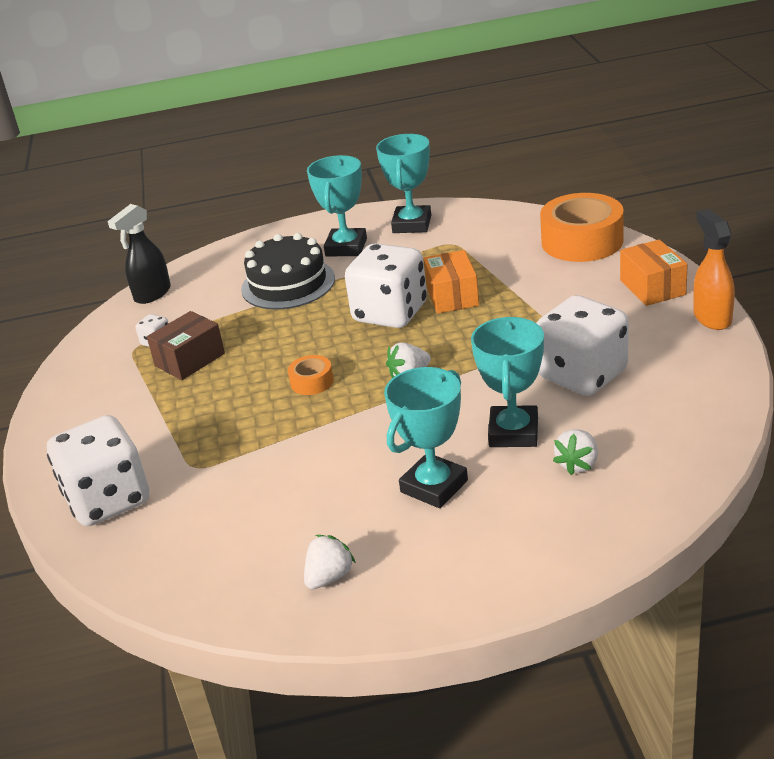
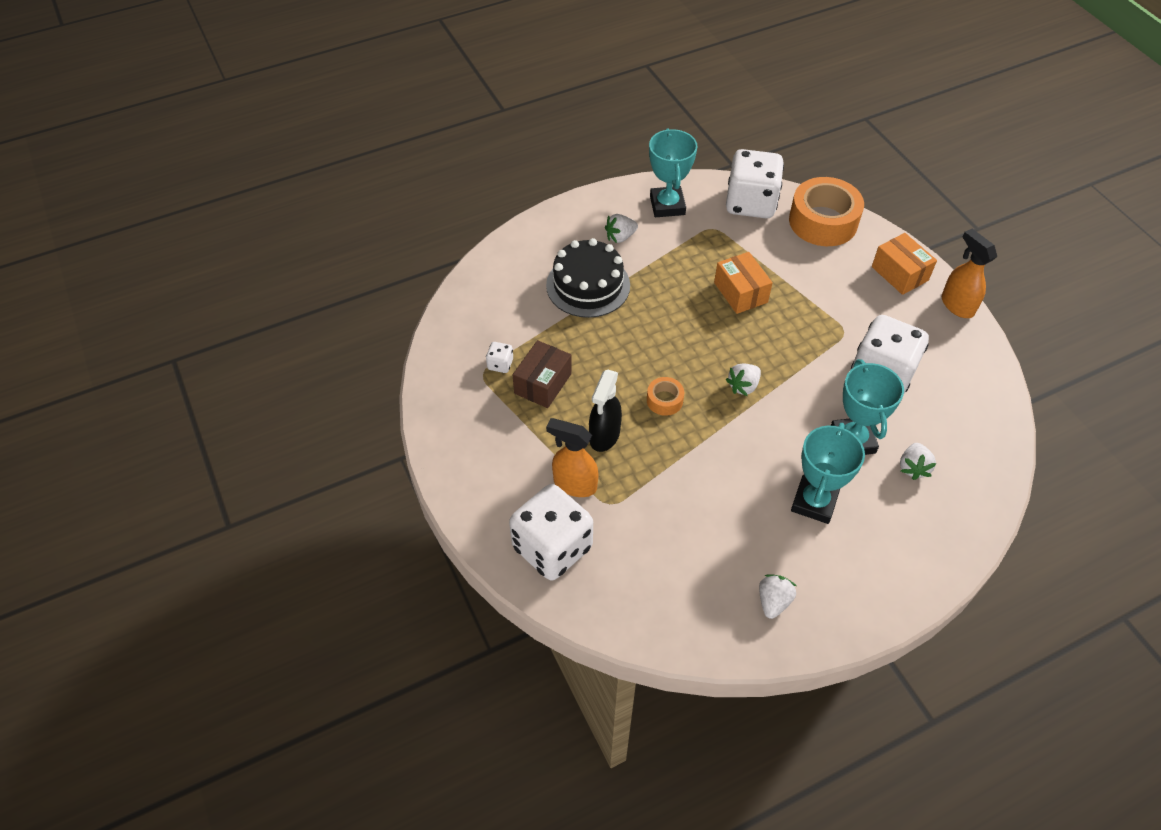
camera: 20 degrees left, 20 degrees up
black spray bottle [108,204,171,304] -> black spray bottle moved to [589,370,622,452]
turquoise trophy [307,155,367,257] -> white strawberry [605,214,638,243]
white dice [345,243,427,328] -> white dice moved to [726,149,784,218]
none -> orange spray bottle [546,418,599,497]

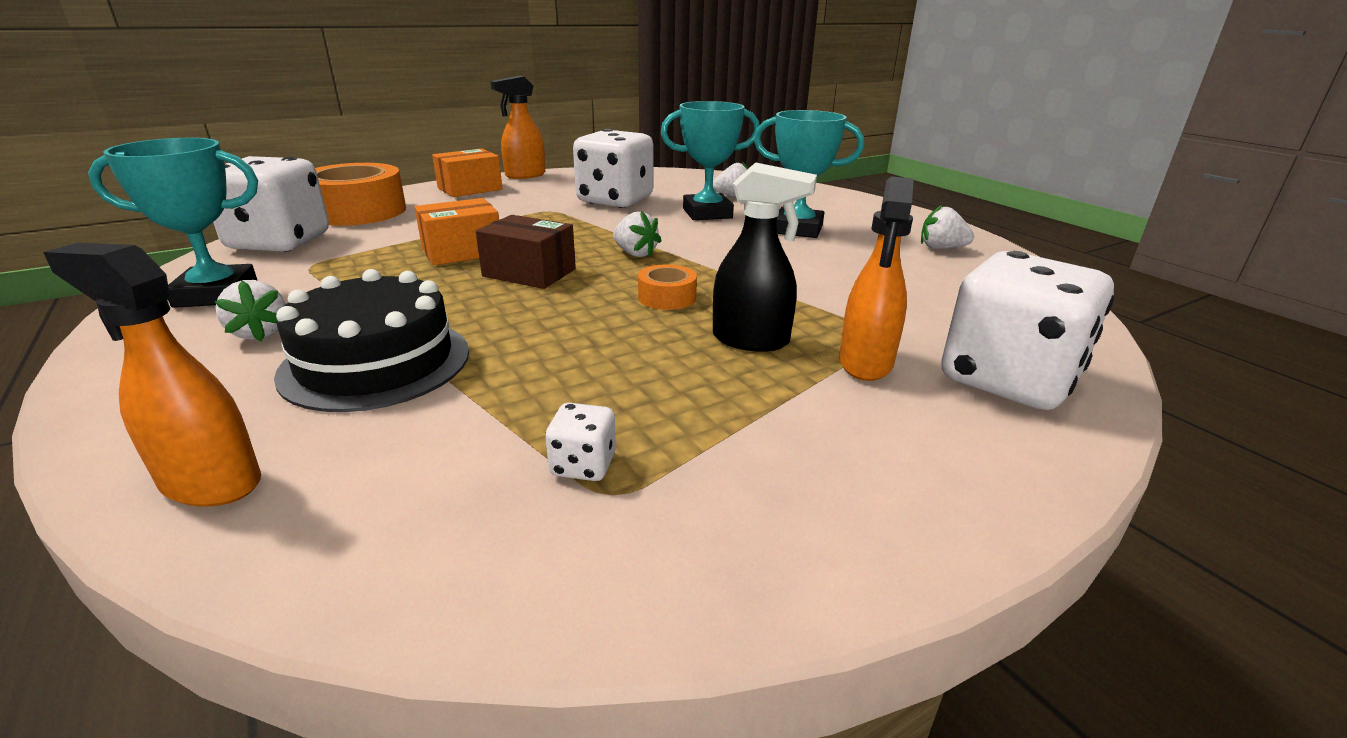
camera: 95 degrees left, 25 degrees down
brown box [513,340,572,408] -> brown box moved to [476,215,576,289]
none -> orange spray bottle [43,243,261,507]

